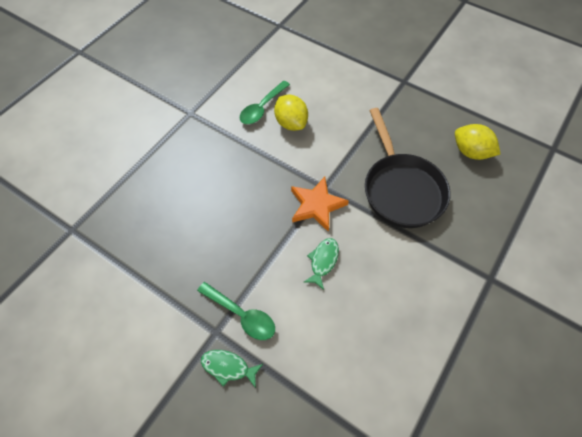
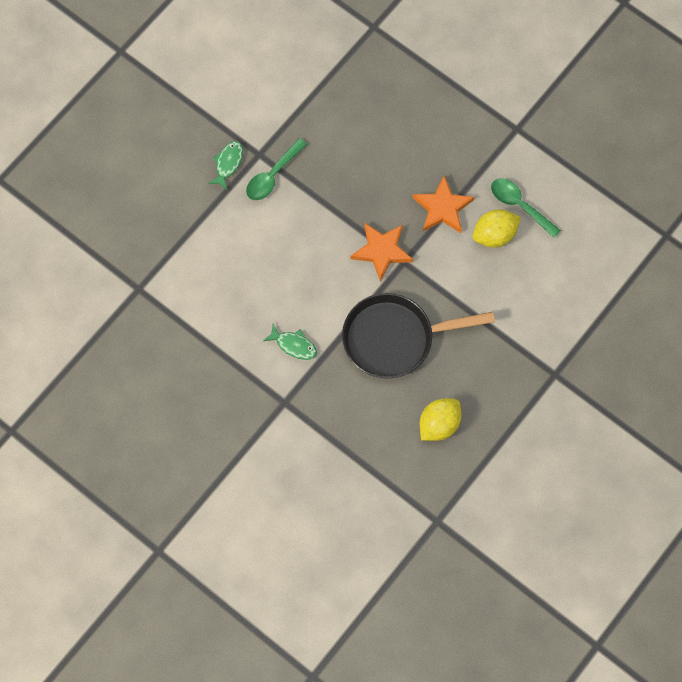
camera: 95 degrees right, 10 degrees up
green fish [304,238,339,290] -> green fish moved to [263,324,317,360]
none -> orange star [412,176,474,233]

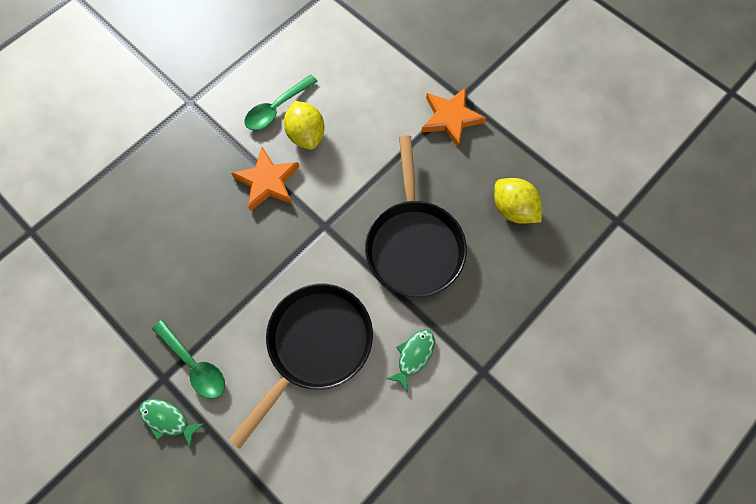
camera: 85 degrees left, 0 degrees up
orange star [351,222,413,282] -> orange star moved to [421,87,486,147]
none -> black pan [229,284,373,449]

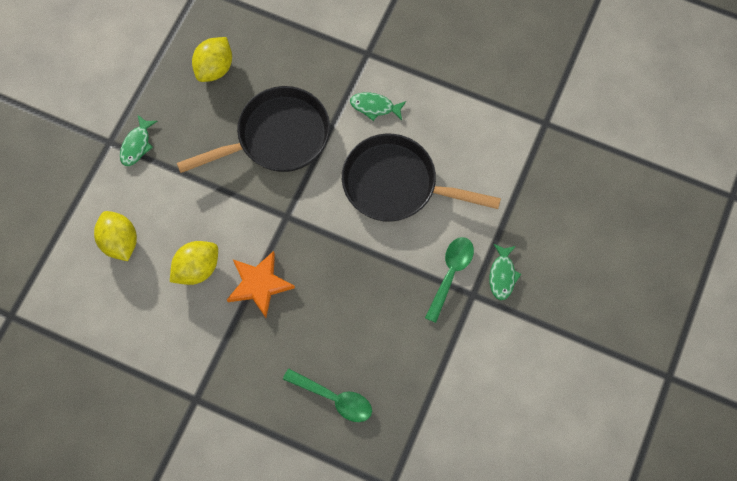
camera: 110 degrees left, 0 degrees up
green spoon [244,74,318,130] -> green spoon moved to [283,368,372,422]
orange star [421,87,486,147] -> green fish [120,114,158,166]
none -> yellow lemon [94,211,137,261]

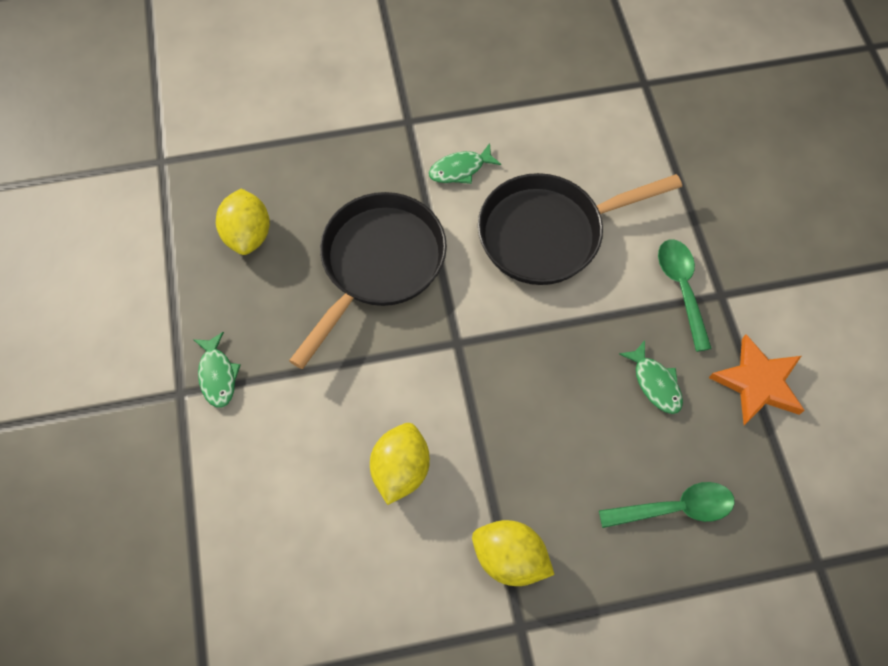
camera: 35 degrees left, 5 degrees down
yellow lemon [94,211,137,261] -> yellow lemon moved to [472,520,555,586]
orange star [227,251,295,318] -> orange star moved to [709,334,805,425]
green fish [490,244,521,300] -> green fish moved to [619,340,683,414]

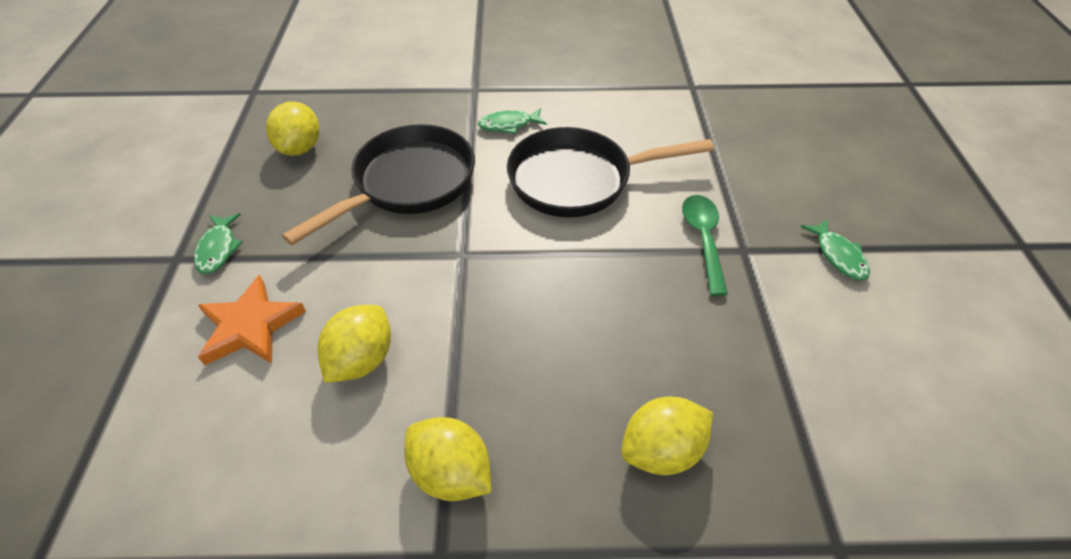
camera: 10 degrees right, 15 degrees down
green spoon [599,482,735,528] -> yellow lemon [621,397,713,475]
green fish [619,340,683,414] -> green fish moved to [801,219,870,280]
orange star [709,334,805,425] -> orange star moved to [198,275,306,365]

